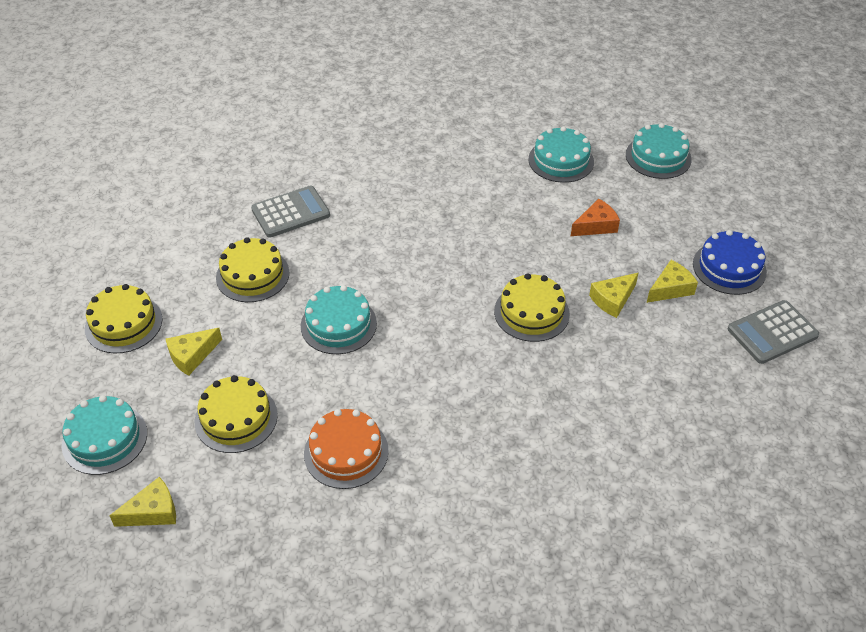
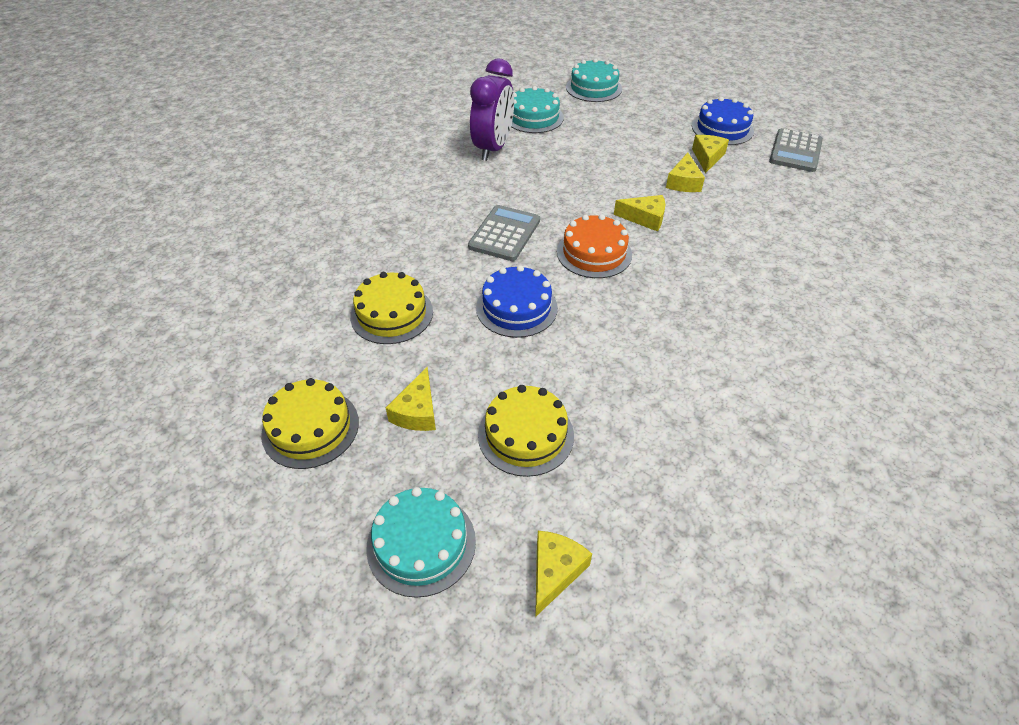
camera: 40 degrees left, 0 degrees up
grey calculator [251,186,330,238] -> grey calculator moved to [468,205,540,261]
turquoise cake [301,285,377,354] -> blue cake [476,265,558,338]
orange cake [304,409,389,489] -> orange cake moved to [557,214,632,278]
yellow cake [494,273,570,342] -> yellow cheese [614,195,665,232]
orange cheese [571,199,620,236] -> none
none -> purple clock [470,59,514,161]

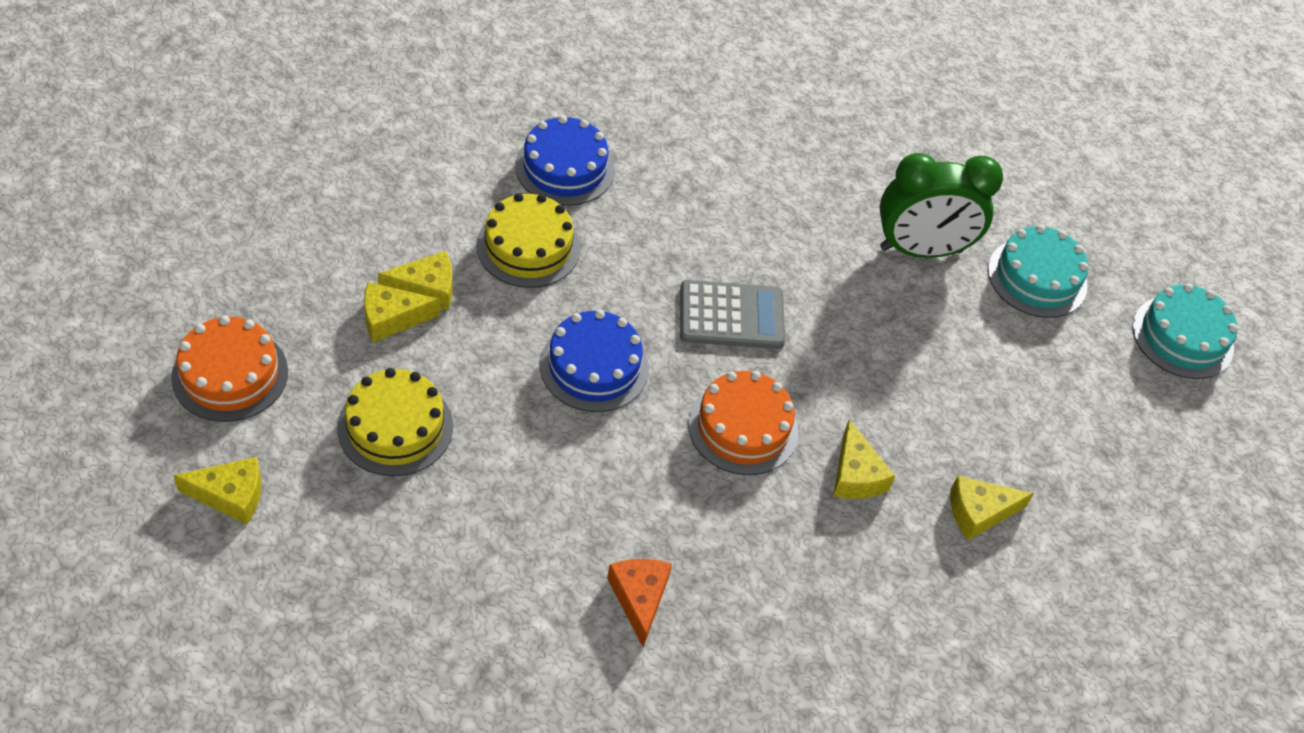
camera: 60 degrees right, 5 degrees up
yellow cake [261,378,359,469] -> none
turquoise cake [366,487,476,598] -> orange cake [171,315,288,422]
purple clock [470,59,514,161] -> green clock [880,153,1003,258]
blue cake [692,97,754,145] -> blue cake moved to [515,115,615,206]
yellow cheese [692,135,729,173] -> yellow cheese moved to [377,251,452,310]
grey calculator [769,128,823,172] -> none
none -> orange cheese [607,559,672,647]

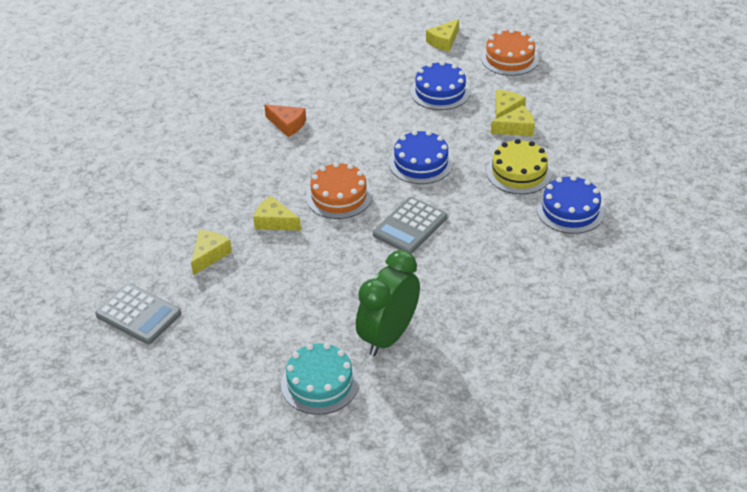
camera: 135 degrees right, 10 degrees down
yellow cake [337,368,453,476] -> blue cake [410,61,470,110]
yellow cheese [377,251,452,310] -> yellow cheese turned 135 degrees counterclockwise [491,105,535,136]
turquoise cake [1132,283,1238,379] -> none
none -> grey calculator [95,283,181,344]

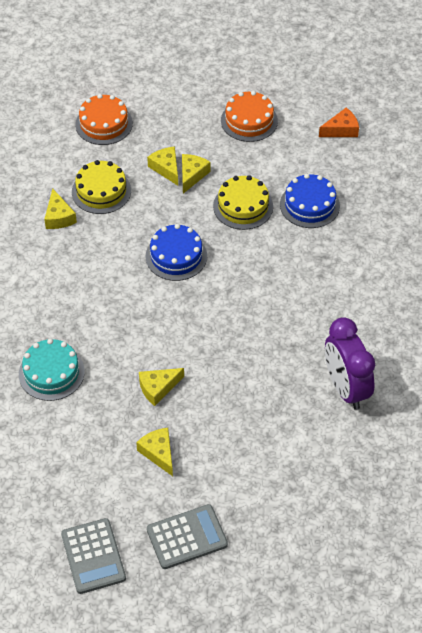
camera: 55 degrees left, 10 degrees up
orange cheese [264,104,306,137] -> orange cheese moved to [319,108,359,137]
turquoise cake [281,343,359,415] -> turquoise cake moved to [19,339,85,401]
orange cake [306,162,372,219] -> orange cake moved to [221,91,278,142]
green clock [356,250,420,356] -> purple clock [325,317,375,410]
grey calculator [373,197,447,254] -> grey calculator moved to [61,518,126,594]
blue cake [410,61,470,110] -> yellow cake [72,160,131,214]
yellow cheese [426,19,459,52] -> yellow cheese moved to [44,189,77,229]

